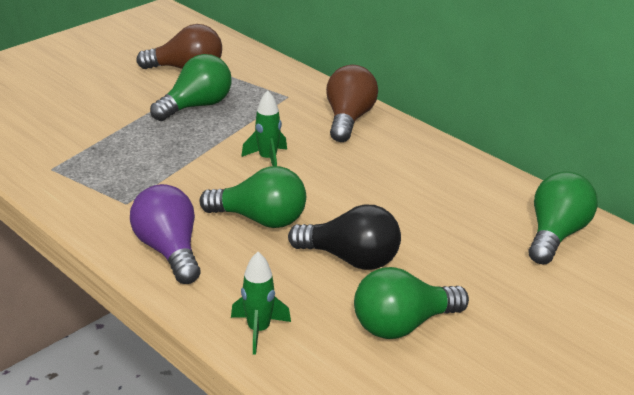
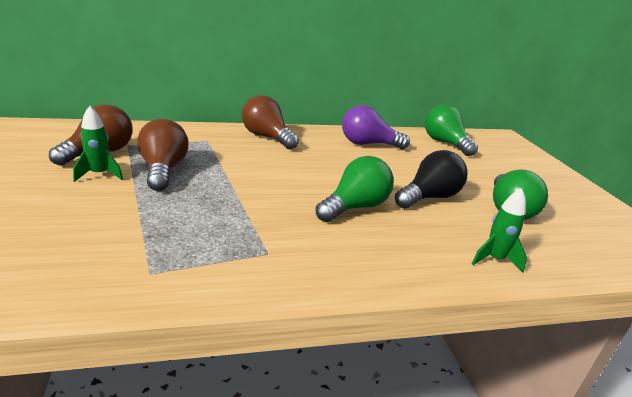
camera: 60 degrees left, 5 degrees down
purple light bulb [130,184,201,284] -> purple light bulb moved to [342,105,410,149]
green light bulb [150,54,232,121] -> brown light bulb [137,119,188,191]
green rocket [241,90,287,166] -> green rocket moved to [73,106,123,182]

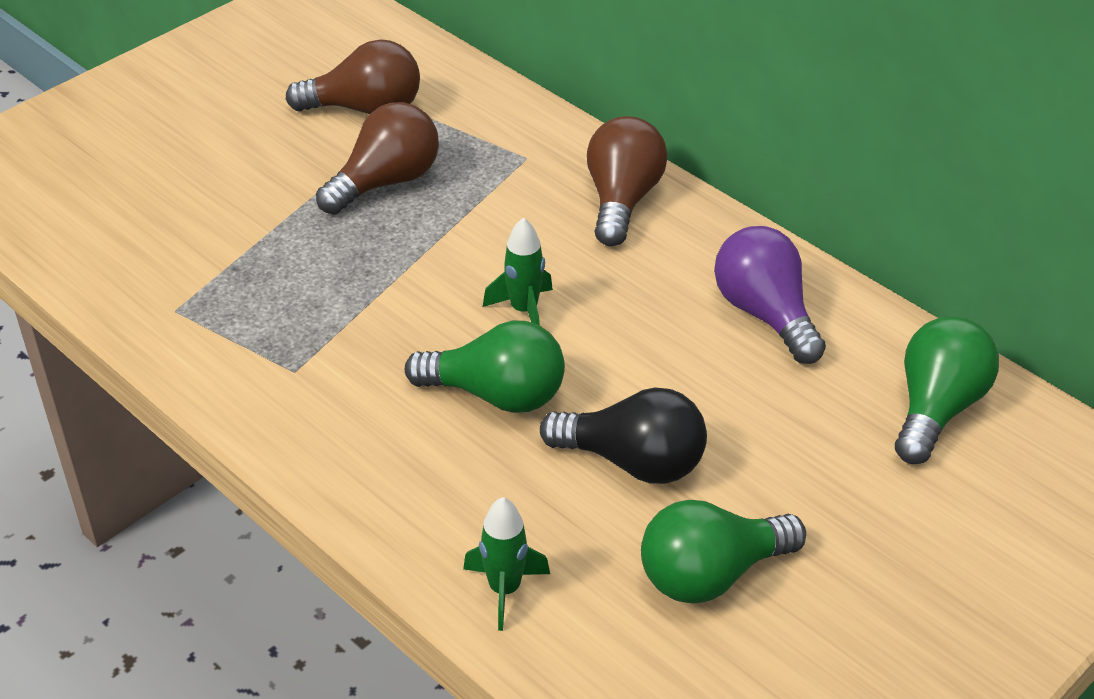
camera: 60 degrees right, 15 degrees up
green rocket [73,106,123,182] -> green rocket moved to [483,217,553,325]

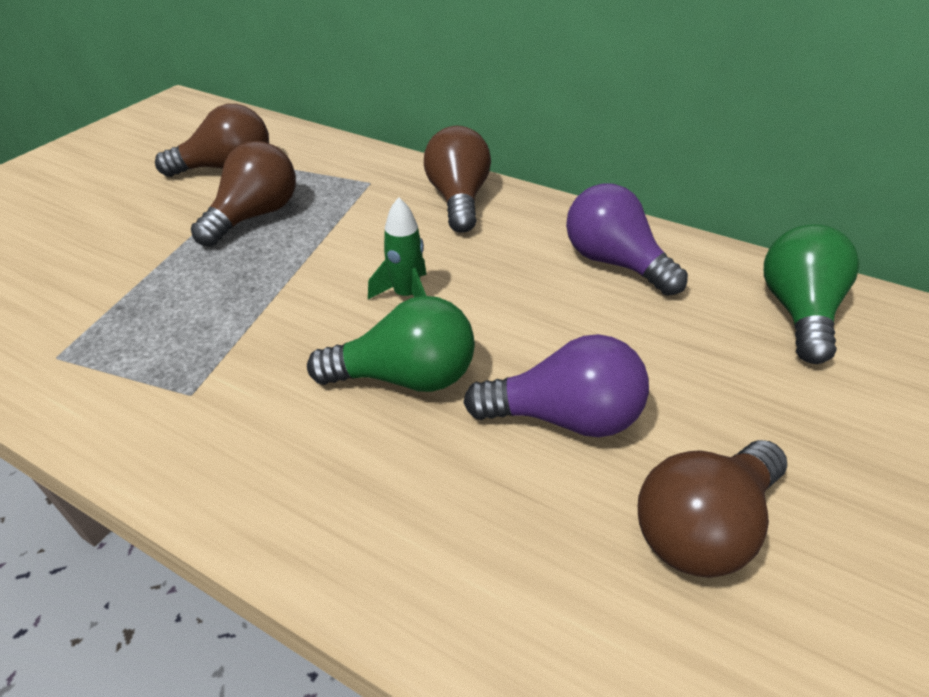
camera: 15 degrees left, 0 degrees up
green rocket [463,497,550,631] -> none
black light bulb [540,388,707,484] -> purple light bulb [463,334,649,437]
green light bulb [641,500,806,604] -> brown light bulb [638,440,787,578]

